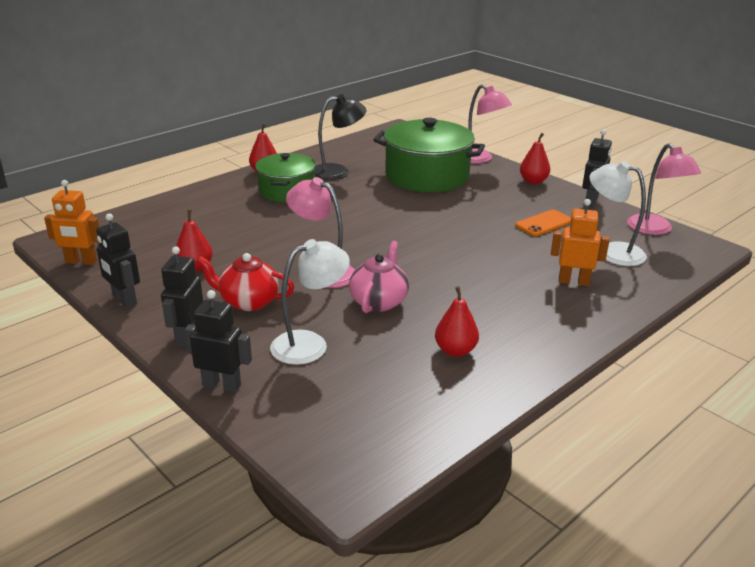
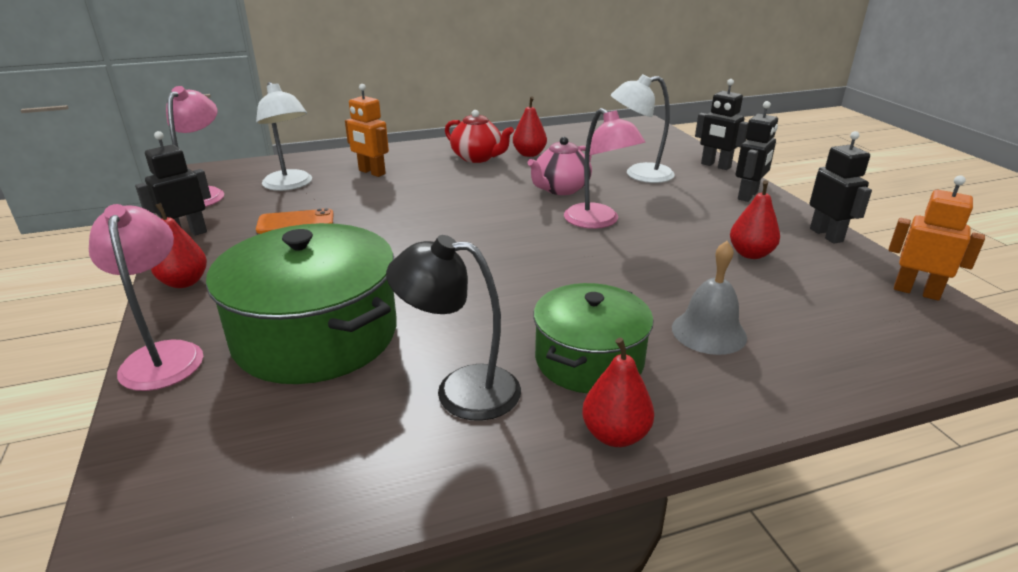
camera: 155 degrees left, 0 degrees up
red teapot [197,253,294,311] -> red teapot moved to [445,110,514,163]
none -> grey bell [672,241,747,355]

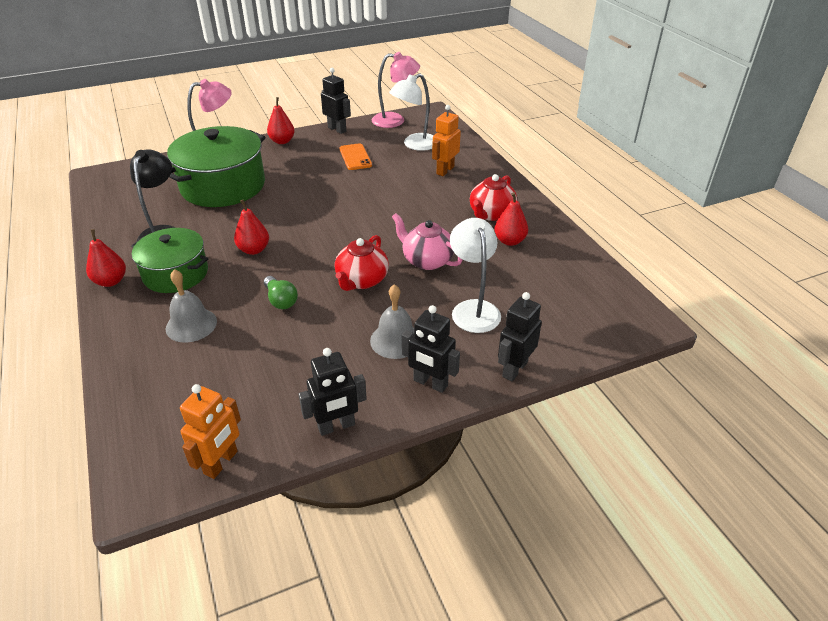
camera: 85 degrees right, 10 degrees up
pink lamp [564,108,645,229] -> red teapot [335,235,389,291]
red pear [730,180,780,259] -> red pear moved to [234,200,269,255]
none -> green light bulb [264,276,298,309]
none -> grey bell [370,284,414,359]

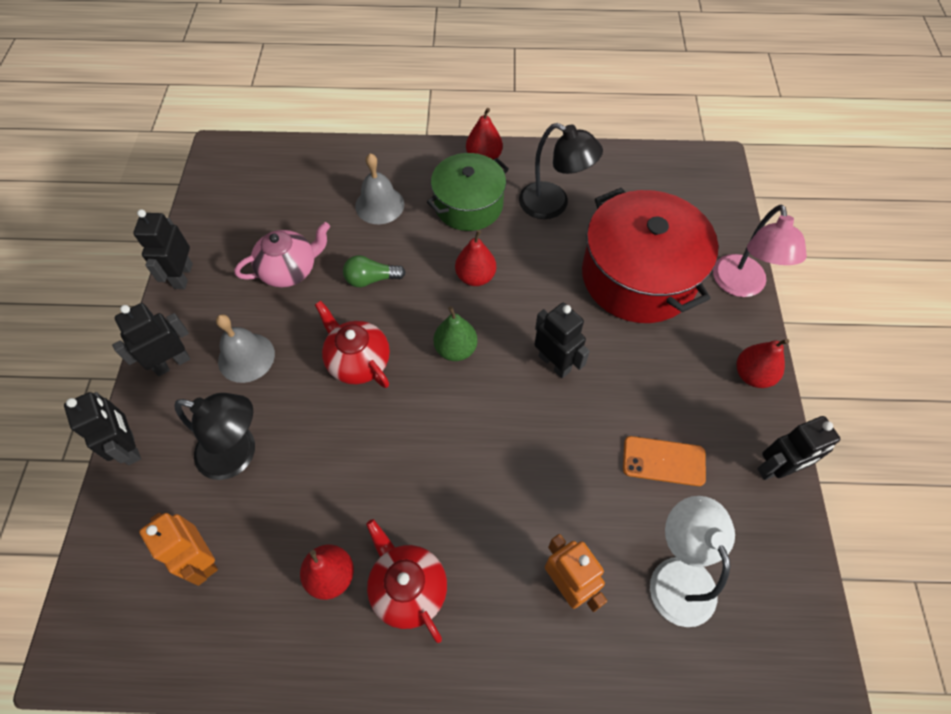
camera: 115 degrees right, 20 degrees up
green pot [167,126,265,207] -> red pot [582,188,718,323]
orange robot [180,384,241,479] -> orange robot moved to [139,513,218,586]
pink lamp [372,52,420,128] -> none
pink teapot [392,213,462,270] -> pink teapot moved to [234,222,330,287]
white lamp [450,218,501,333] -> black lamp [174,393,255,480]
none -> green pear [433,306,478,361]
none -> black robot [534,303,590,378]

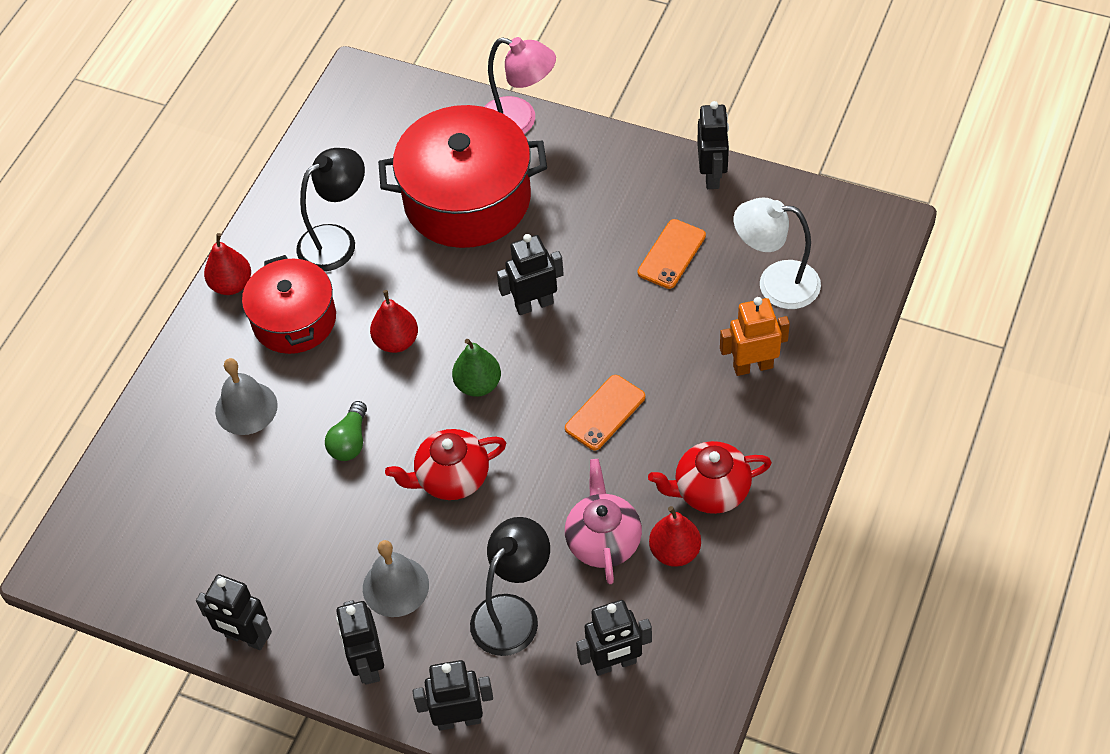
camera: 65 degrees left, 5 degrees down
orange robot [139,513,218,586] -> black robot [576,600,652,676]
pink teapot [234,222,330,287] -> pink teapot moved to [565,459,642,584]
green pot [427,153,509,231] -> red pot [242,255,336,354]
red pear [737,339,789,388] -> none
none -> orange phone [565,375,645,451]

